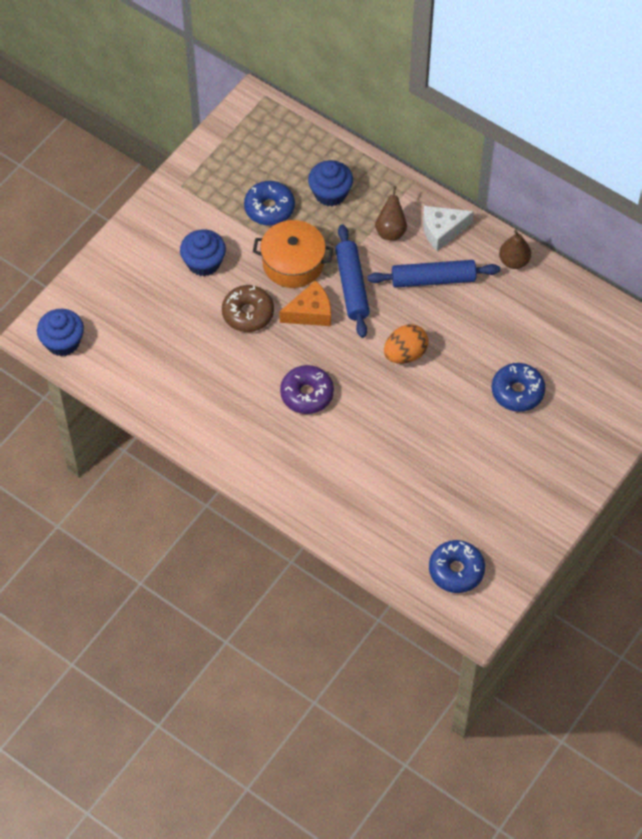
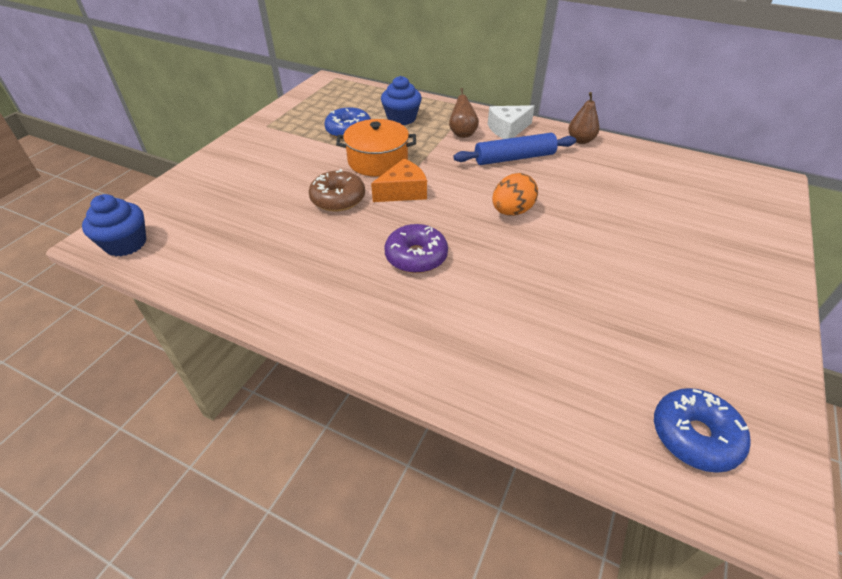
camera: 10 degrees left, 15 degrees down
blue cupcake [180,229,226,276] -> none
blue rolling pin [335,224,370,338] -> none
blue donut [492,363,545,412] -> none

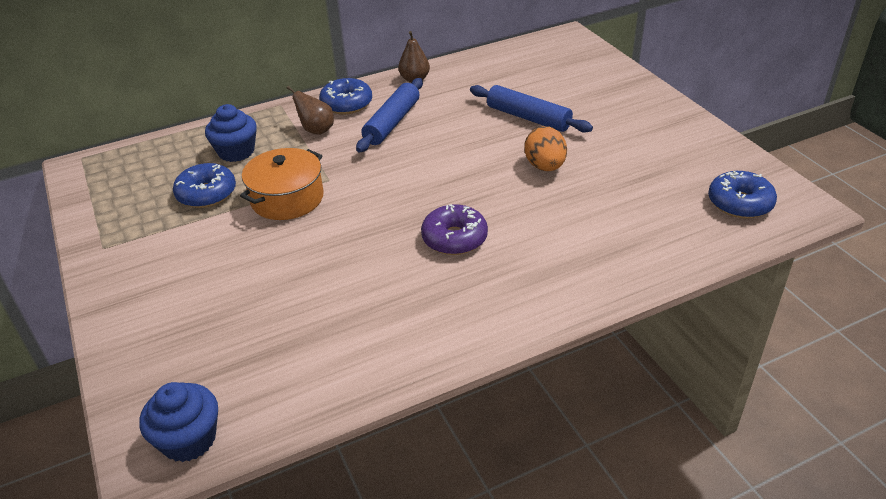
camera: 50 degrees left, 5 degrees down
brown donut [309,169,365,211] -> none
orange cheese [371,159,427,202] -> none
white cheese [488,105,535,139] -> blue donut [319,78,372,115]
orange egg [492,173,538,215] -> orange egg moved to [525,126,567,171]
none -> blue rolling pin [470,85,593,133]

